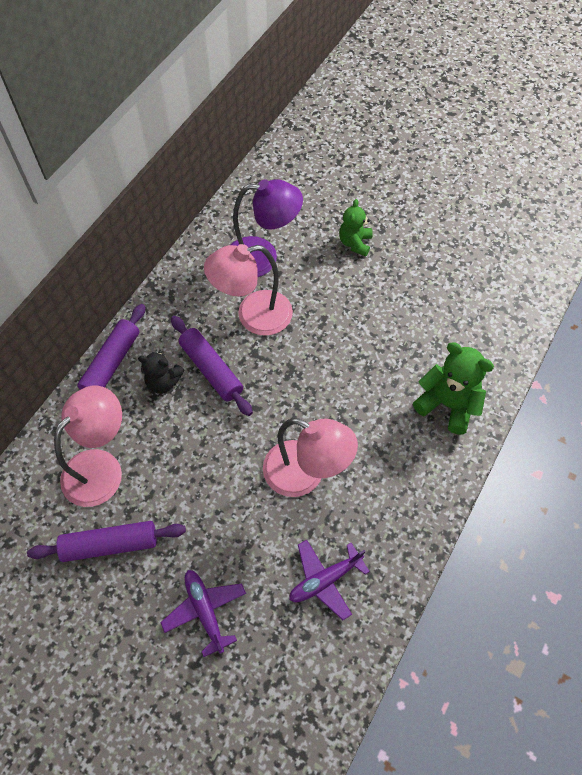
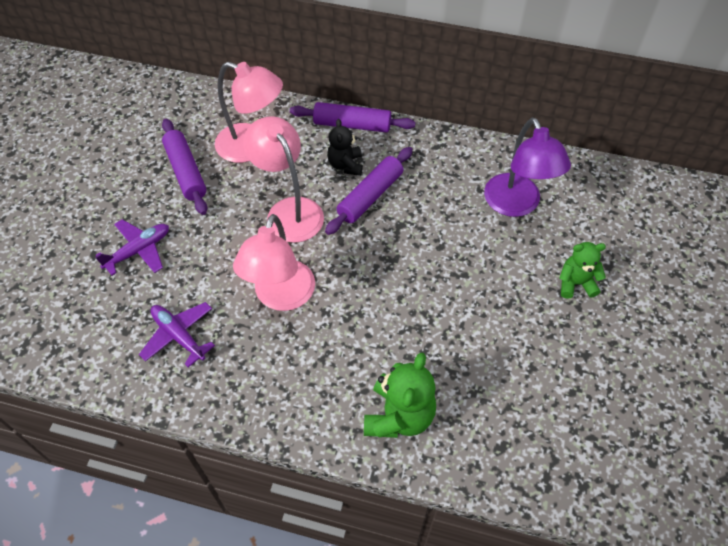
camera: 75 degrees right, 5 degrees down
pink lamp [204,244,293,336] -> pink lamp moved to [243,116,324,243]

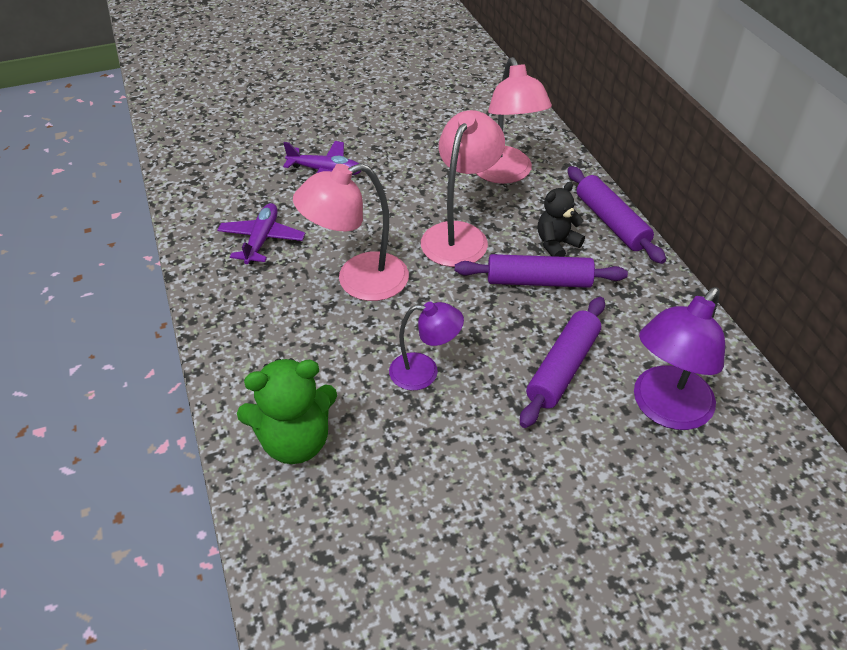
camera: 55 degrees right, 10 degrees down
purple rolling pin [162,119,207,215] -> purple rolling pin moved to [520,297,605,428]
green teddy bear [559,242,606,299] -> none
none -> purple lamp [389,302,464,390]

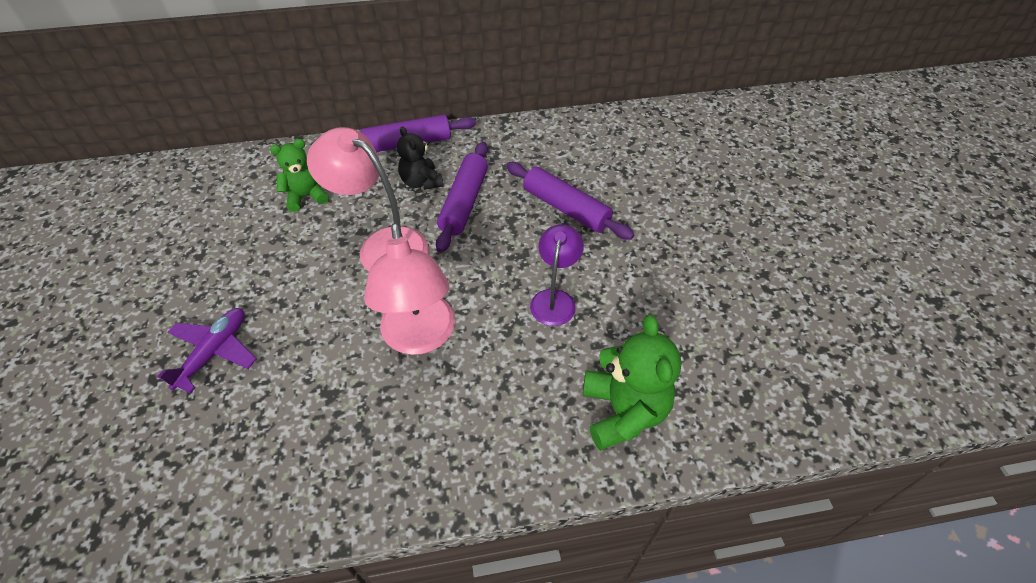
camera: 80 degrees left, 5 degrees up
purple plane [217,203,305,264] -> none
pink lamp [476,57,552,184] -> green teddy bear [270,139,329,212]
purple lamp [634,287,725,430] -> none

